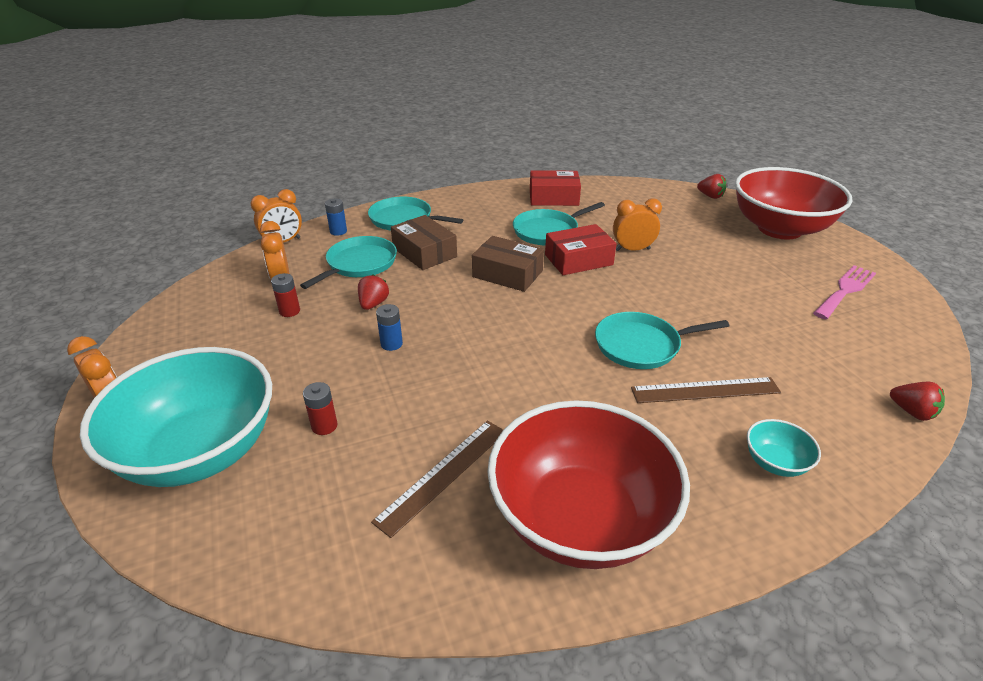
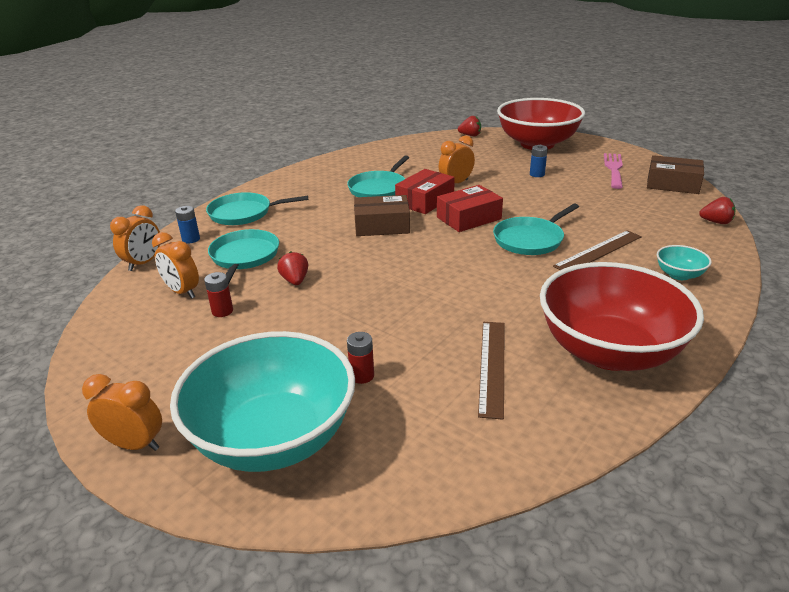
camera: 30 degrees left, 5 degrees down
blue battery [376,304,403,351] -> blue battery moved to [530,145,548,177]
brown box [391,215,457,270] -> brown box moved to [647,155,704,194]
red box [530,170,581,206] -> red box moved to [437,185,503,232]

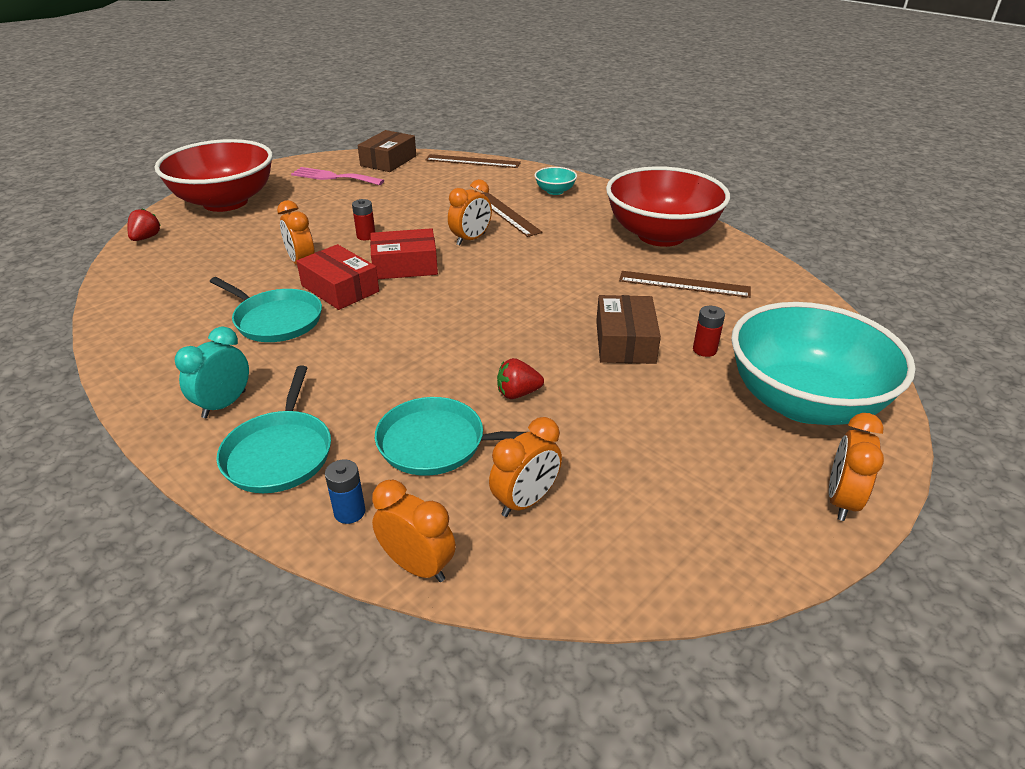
camera: 85 degrees left, 5 degrees up
red battery [204,272,233,317] -> red battery moved to [352,199,375,240]
brown box [354,195,410,236] -> brown box moved to [596,295,661,364]
red box [437,185,503,232] -> red box turned 75 degrees counterclockwise [370,228,438,279]
turquoise pan [493,204,579,255] -> orange clock [448,179,492,246]
blue battery [530,145,548,177] -> none
red strawberry [699,197,736,224] -> brown ruler [425,154,521,168]
none -> turquoise clock [175,327,249,418]

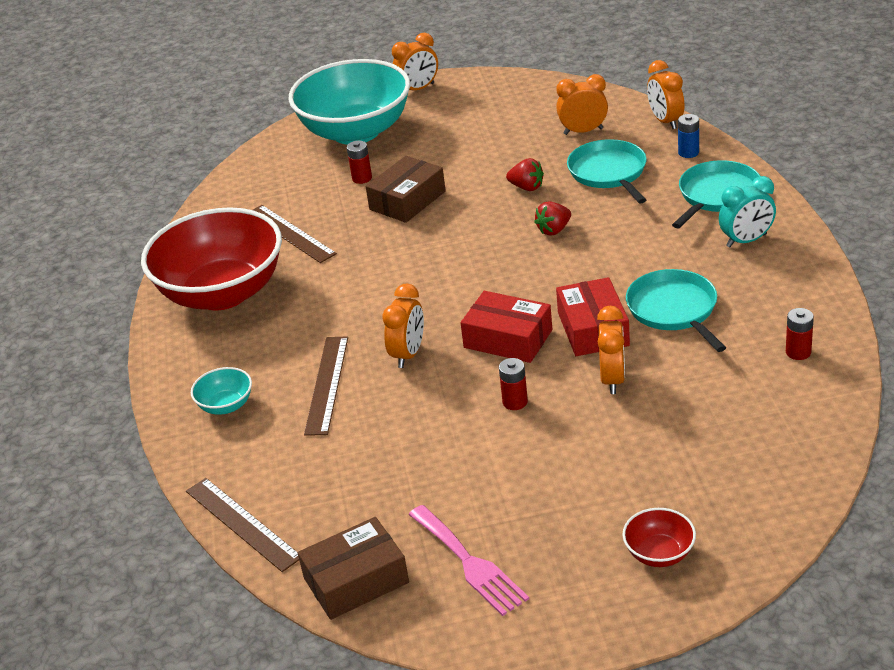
camera: 140 degrees left, 0 degrees up
red strawberry [127,208,161,241] -> red strawberry moved to [534,201,571,236]
red bowl [155,139,273,212] -> red bowl [622,508,696,567], size x0.40
turquoise pan [375,397,526,476] -> turquoise pan turned 150 degrees counterclockwise [567,139,647,204]
orange clock [448,179,492,246] -> orange clock turned 120 degrees clockwise [382,283,424,368]
none -> red battery [786,308,814,360]

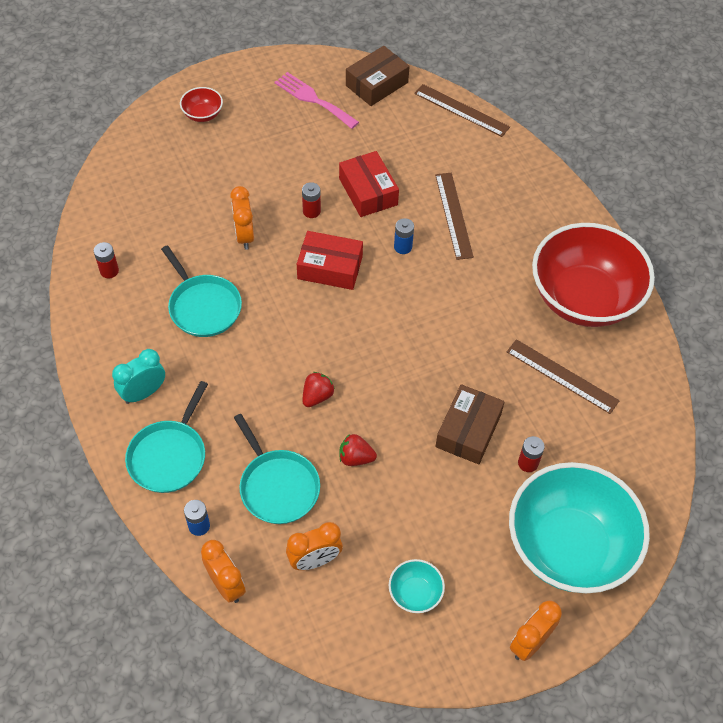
camera: 160 degrees right, 20 degrees up
turquoise bowl [191,367,252,415] -> turquoise bowl moved to [389,559,445,613]
orange clock [382,283,424,368] -> blue battery [394,218,414,254]
red box [556,277,630,356] -> red box moved to [339,151,399,217]

